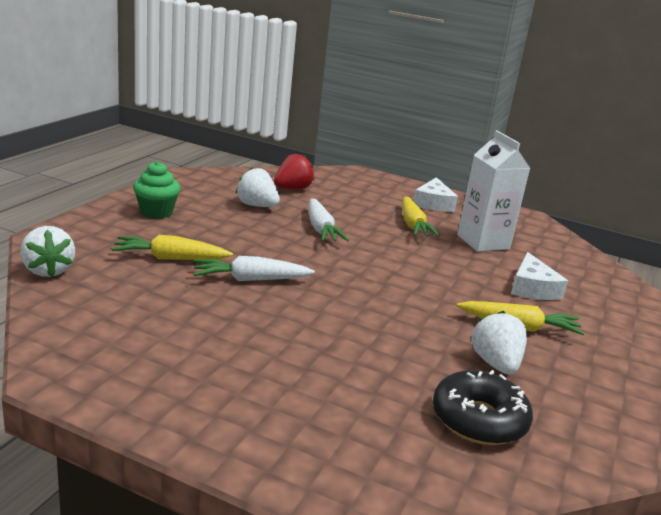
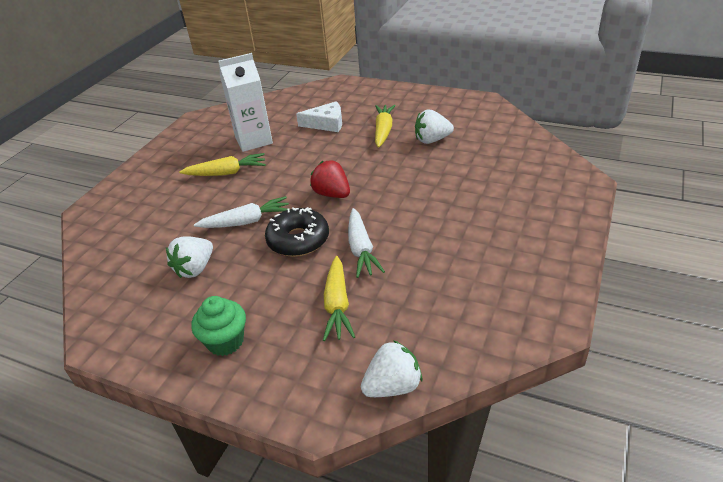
camera: 85 degrees left, 15 degrees up
red strawberry [274,154,315,190] -> red strawberry moved to [310,160,350,198]
white cheese [413,177,458,212] -> none
black donut [433,370,533,445] -> black donut moved to [265,207,329,257]

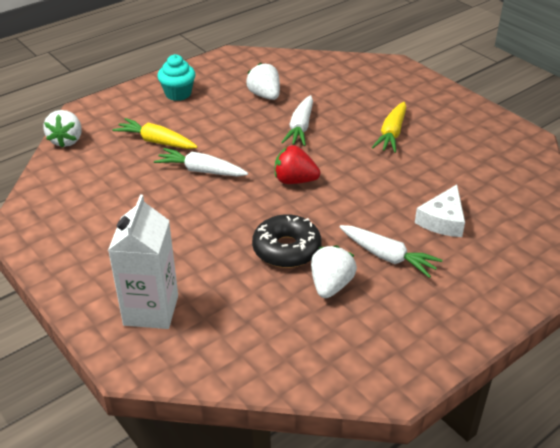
camera: 115 degrees right, 0 degrees up
green cupcake [191,296,246,356] -> turquoise cupcake [157,54,196,101]
white carton [218,53,273,152] -> white carton moved to [108,195,178,329]
black donut [265,207,329,257] -> black donut moved to [252,214,322,268]
red strawberry [310,160,350,198] -> red strawberry turned 150 degrees counterclockwise [275,145,320,184]
yellow carrot [375,105,396,147] -> white carrot [339,225,443,278]

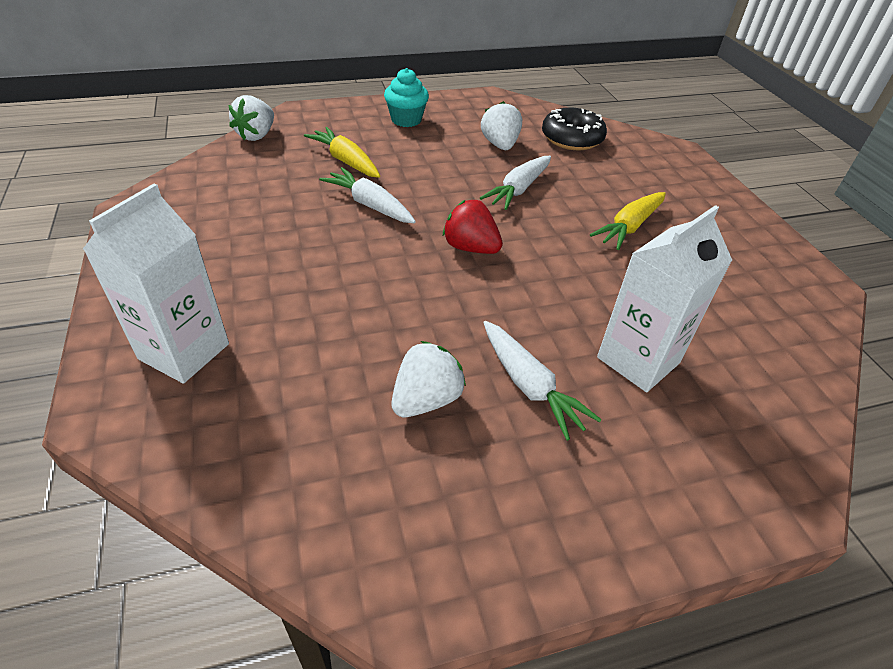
camera: 20 degrees right, 5 degrees up
black donut [252,214,322,268] -> black donut moved to [542,107,607,150]
white cheese [415,185,465,237] -> white carton [597,205,732,392]

